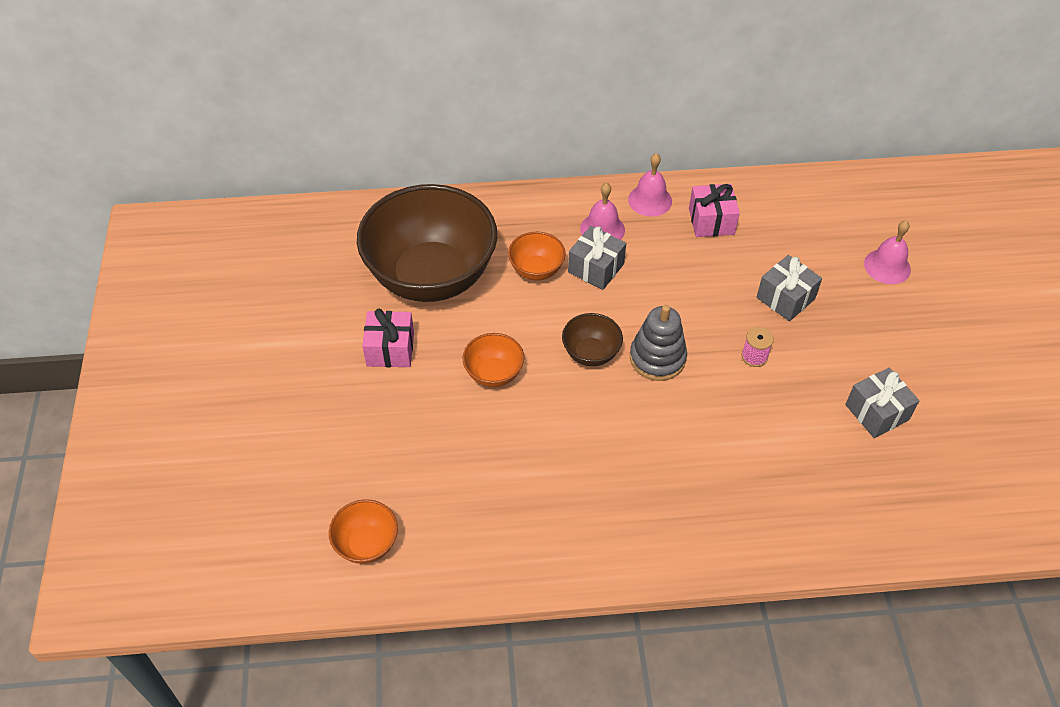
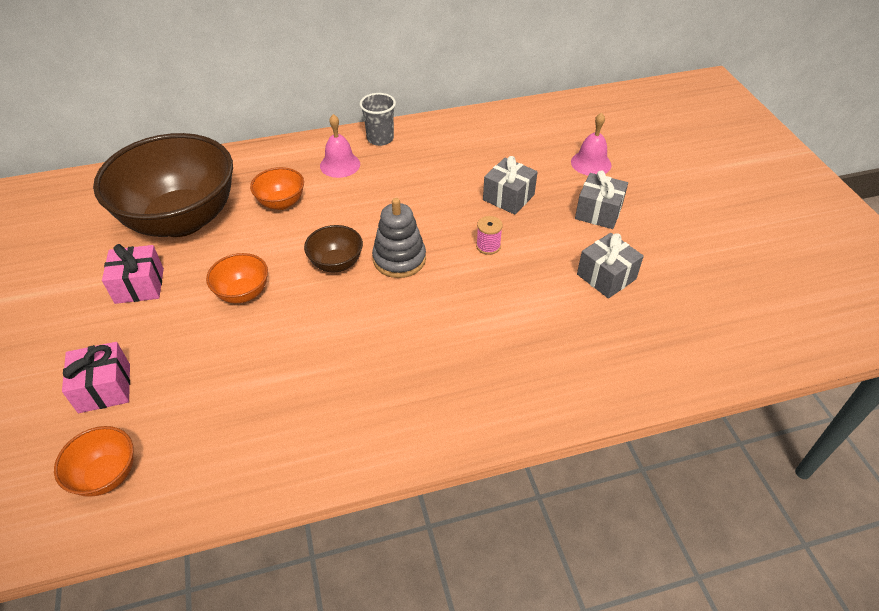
camera: 10 degrees left, 5 degrees down
grey gift [568,226,626,290] -> grey gift moved to [575,170,628,229]
pink bell [628,153,672,217] -> grey cup [360,93,396,146]
pink gift [689,184,740,237] -> pink gift moved to [62,342,130,413]

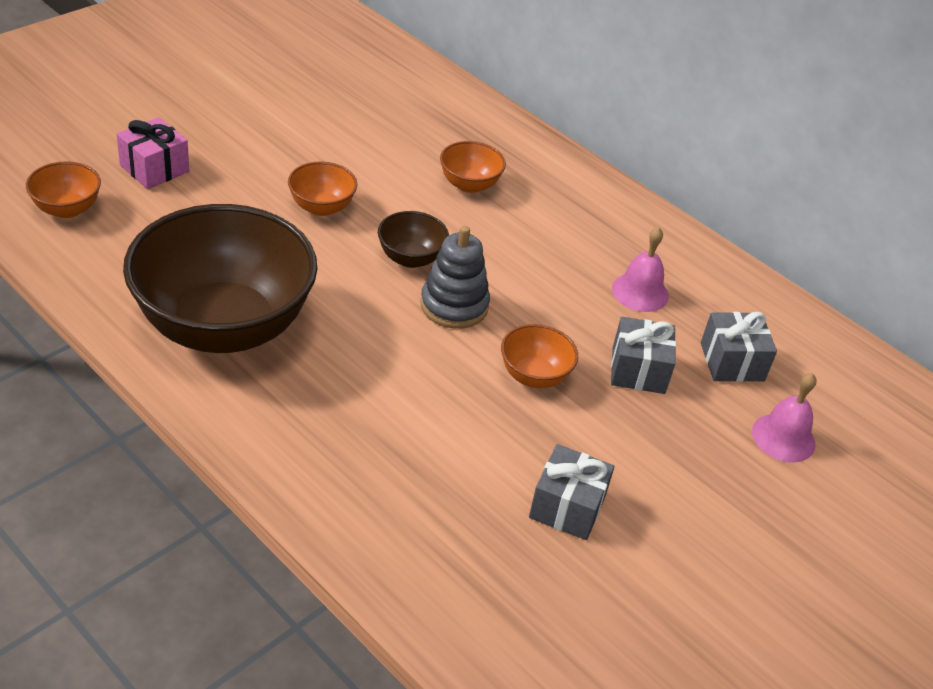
camera: 55 degrees right, 5 degrees down
brown bowl [93,133,233,237] -> brown bowl moved to [123,204,317,353]
pink gift [102,244,164,304] -> none
pink bell [320,114,360,178] -> pink bell moved to [612,227,669,312]
grey cup [360,93,396,146] -> none
pink spool [476,216,503,255] -> orange bowl [501,324,578,388]
grey gift [575,170,628,229] -> grey gift moved to [701,312,777,382]

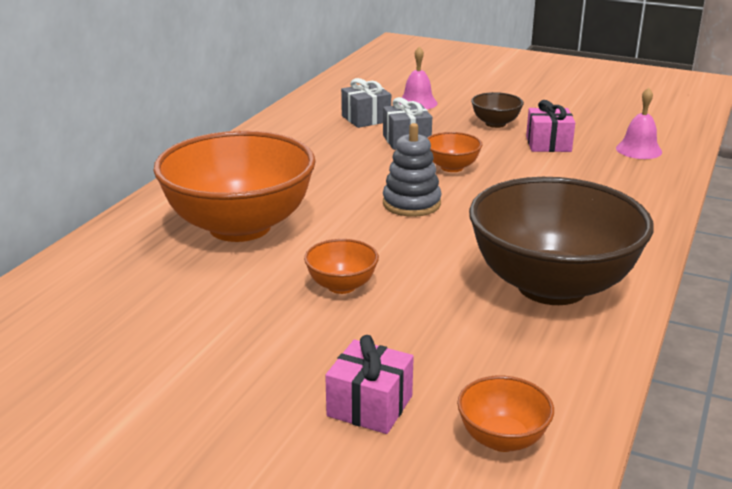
camera: 105 degrees left, 15 degrees down
brown bowl [378,211,449,268] -> brown bowl moved to [471,92,524,128]
orange bowl [440,141,506,193] -> orange bowl [153,131,316,242], size x2.37
grey gift [529,444,614,540] -> pink gift [526,100,575,152]
pink bell [612,227,669,312] -> pink bell moved to [616,88,662,159]

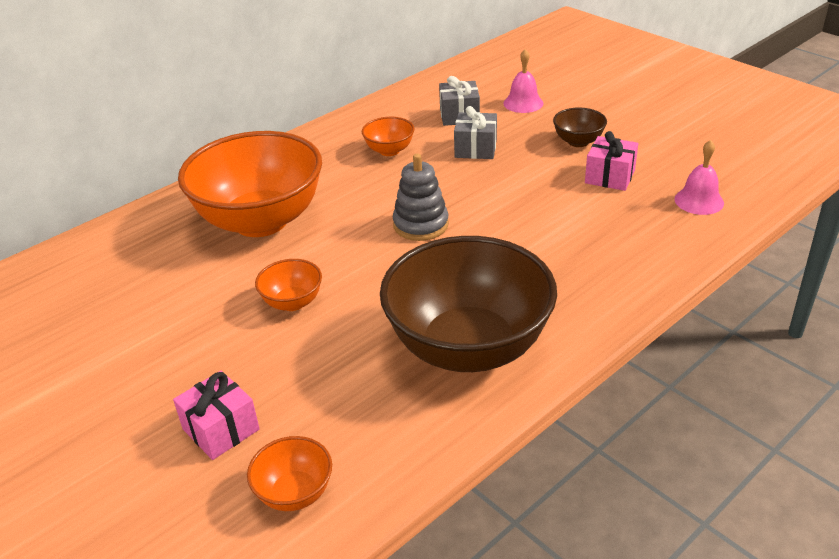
camera: 25 degrees right, 10 degrees up
orange bowl [428,132,482,172] -> orange bowl moved to [362,117,414,156]

